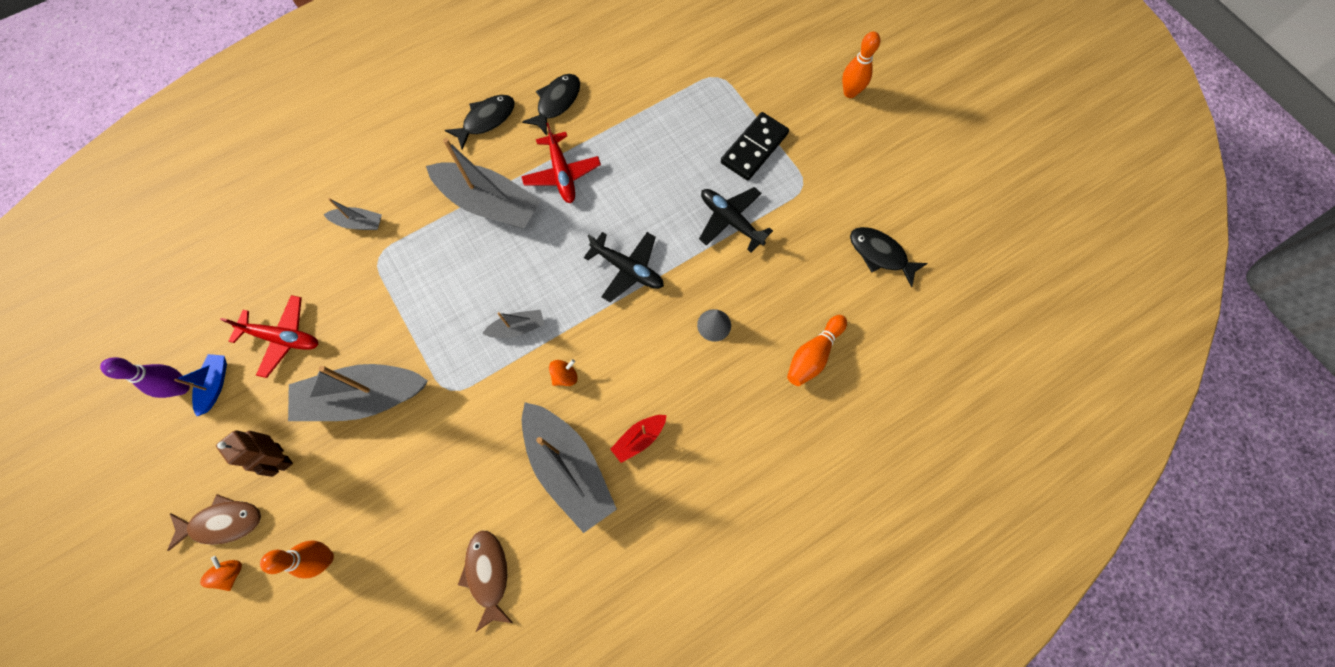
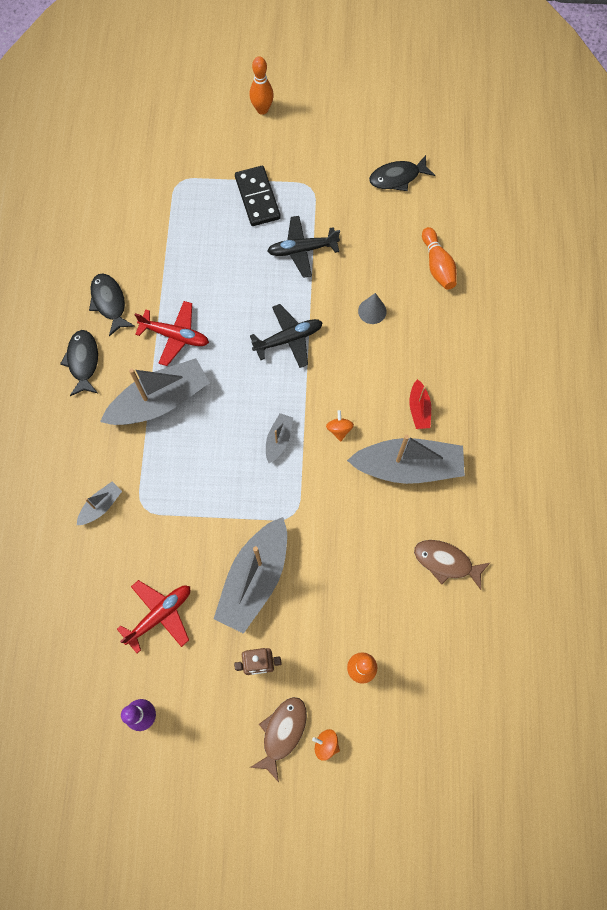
camera: 55 degrees left, 0 degrees up
blue boat [174,354,227,416] -> none

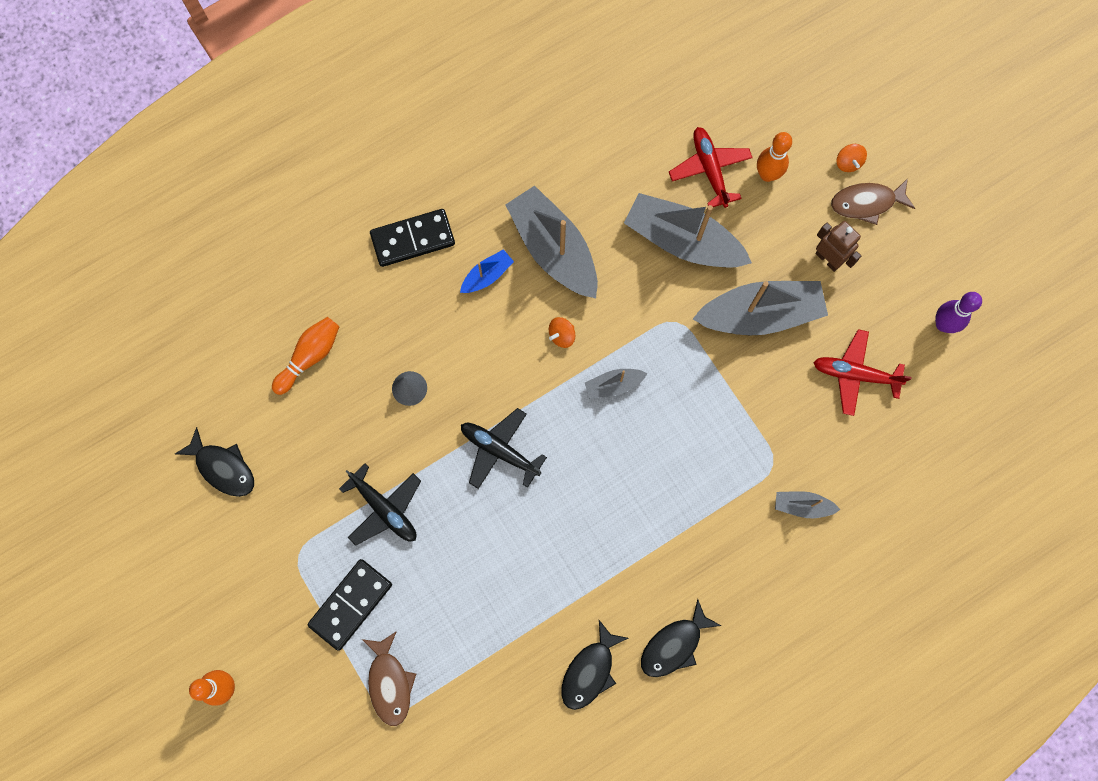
camera: 125 degrees left, 5 degrees up
grey boat [100,358,210,425] -> grey boat moved to [624,193,752,267]
red plane [134,301,209,366] -> red plane moved to [669,127,753,208]
red boat [409,379,431,429] -> blue boat [460,249,514,293]
brown fish [414,540,491,590] -> brown fish moved to [362,631,416,726]
none -> black domino [370,209,455,267]

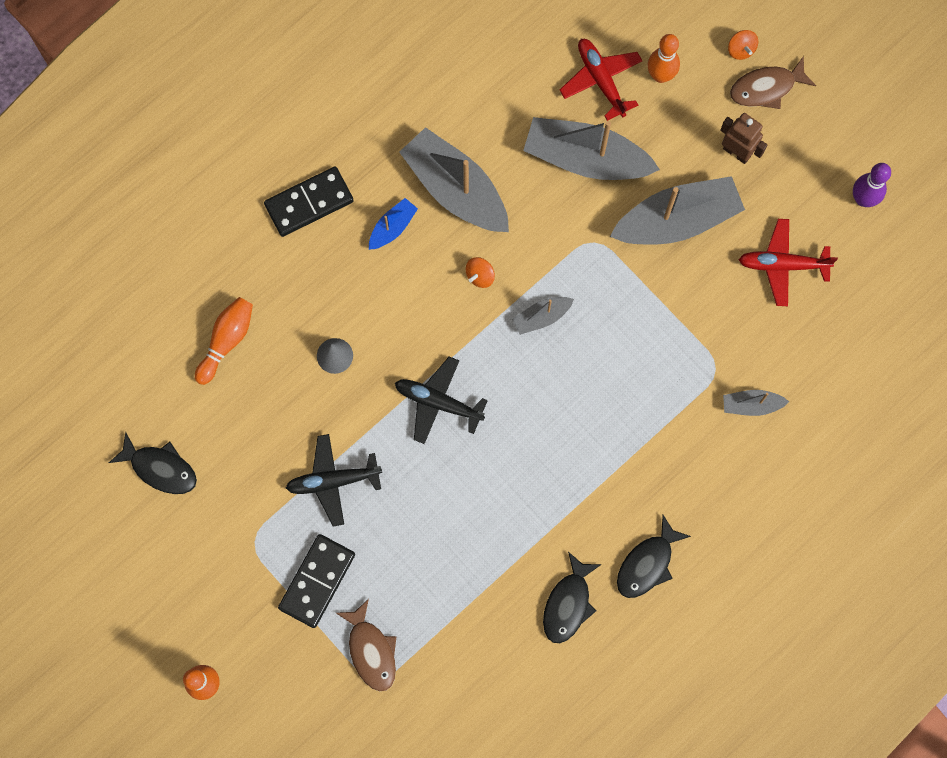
camera: 10 degrees left, 0 degrees up
black plane [339,464,421,546] -> black plane turned 135 degrees clockwise [286,434,382,527]

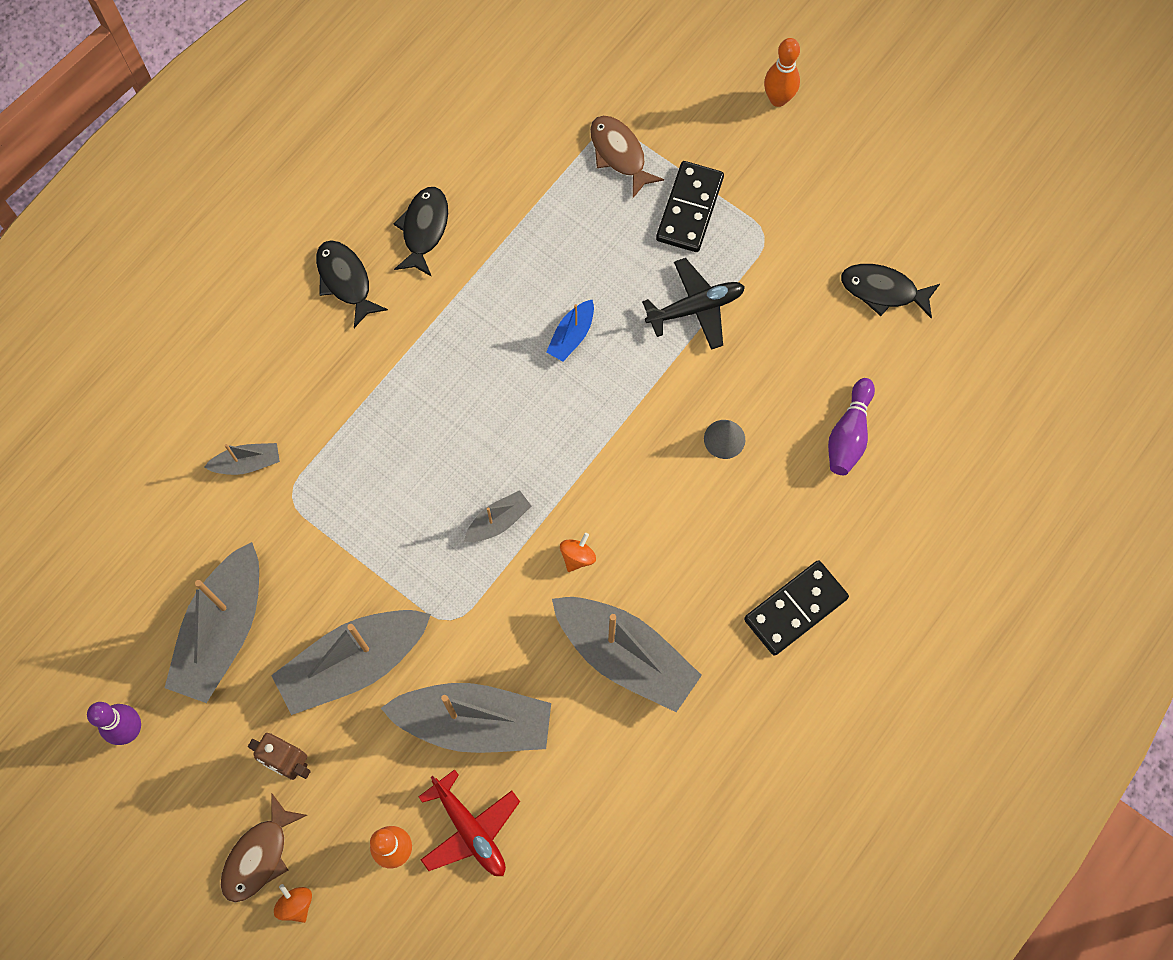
camera: 170 degrees right, 5 degrees down
orange bowling pin [195,297,253,385] -> purple bowling pin [828,378,875,475]
blue boat [369,198,418,250] -> blue boat moved to [546,300,594,361]
black plane [395,357,488,444] -> none
black fish [617,515,691,598] -> black fish turned 60 degrees counterclockwise [316,240,388,328]
brown fish [730,56,816,109] -> brown fish turned 150 degrees clockwise [221,794,307,902]
red plane [739,219,838,306] -> grey boat [165,542,259,703]

